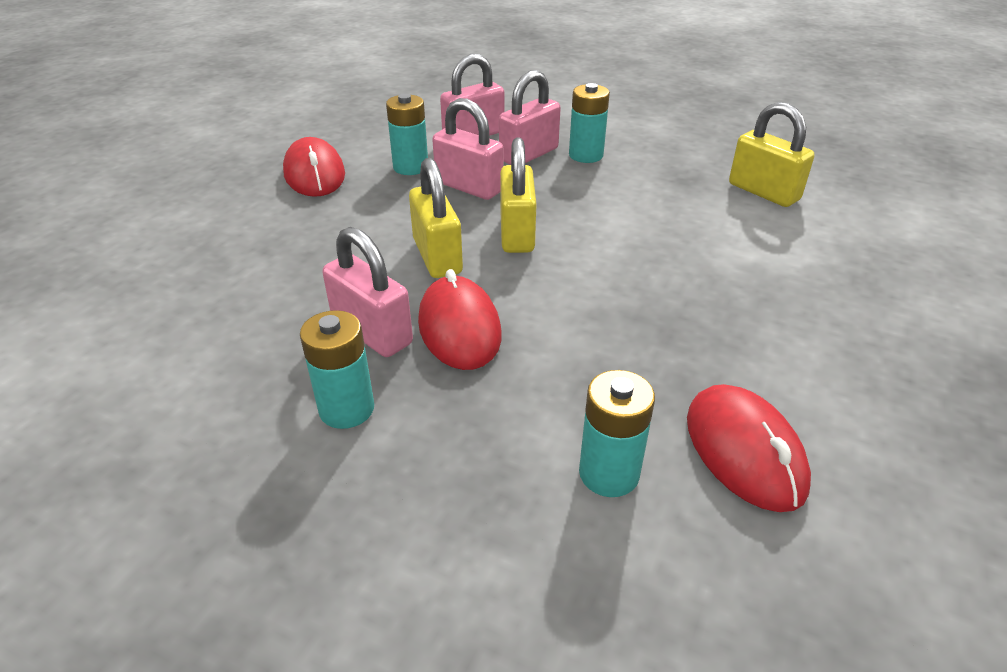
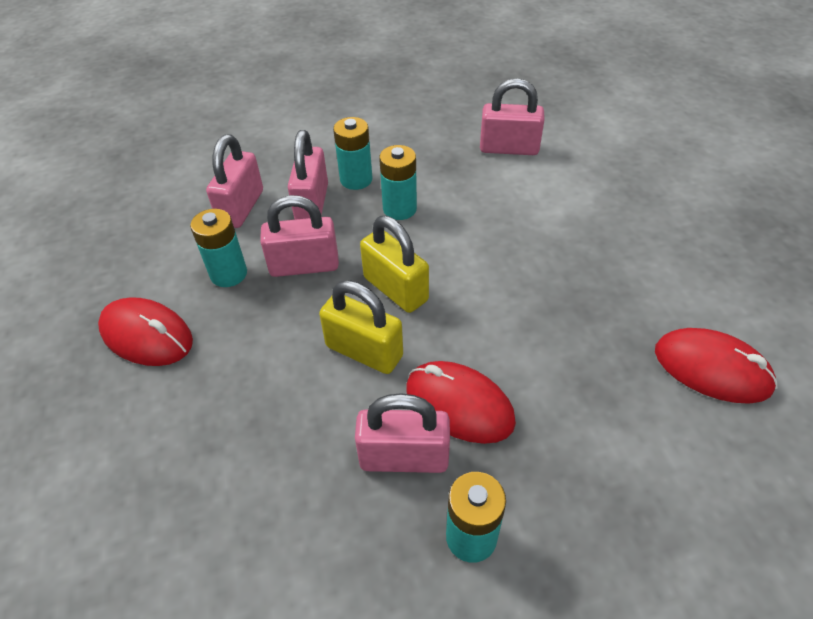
camera: 40 degrees left, 10 degrees up
turquoise battery [579,370,655,497] -> turquoise battery moved to [379,145,417,220]
yellow padlock [729,102,815,207] -> pink padlock [480,78,545,155]

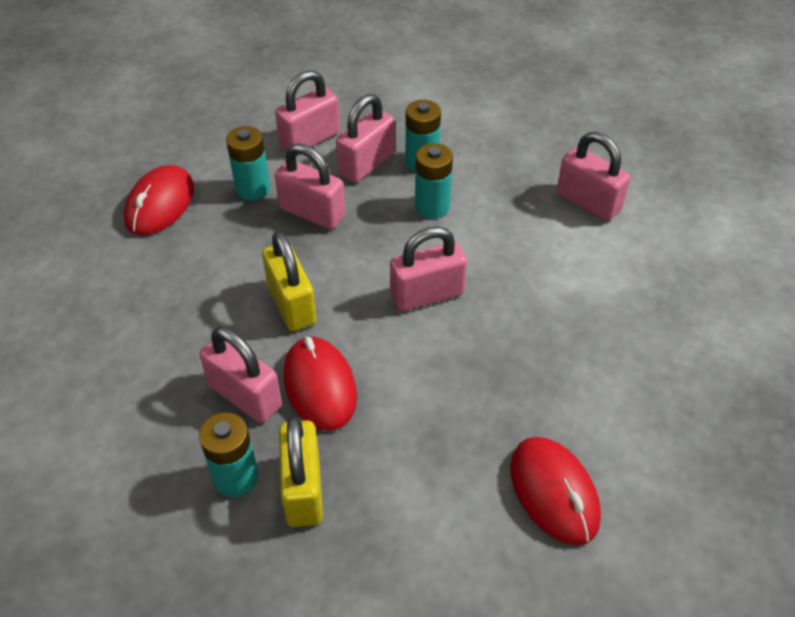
camera: 35 degrees right, 0 degrees up
red mouse [98,297,193,366] -> red mouse turned 45 degrees clockwise [124,165,194,236]
yellow padlock [360,216,429,313] -> yellow padlock moved to [279,416,323,527]
none -> pink padlock [390,226,467,311]

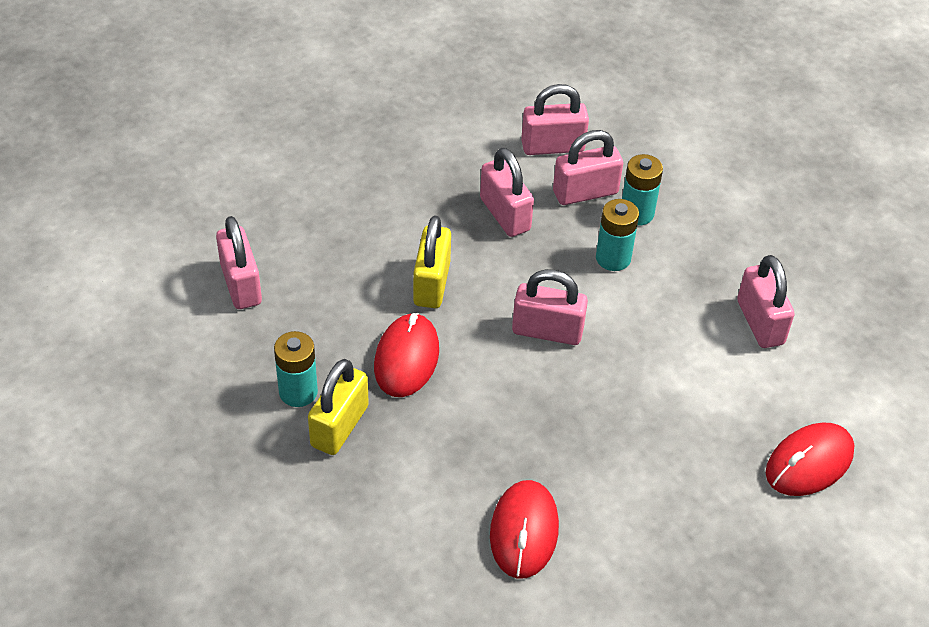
camera: 30 degrees right, 0 degrees up
red mouse [124,165,194,236] -> red mouse moved to [766,423,855,496]
pink padlock [200,327,282,423] -> pink padlock moved to [216,216,262,309]
turquoise battery [226,126,270,200] -> none

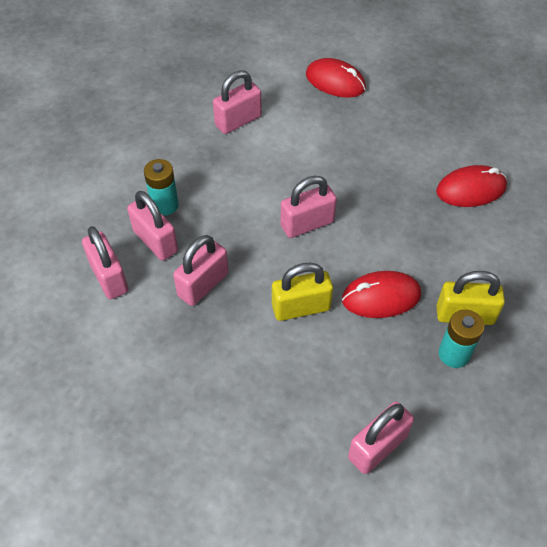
camera: 110 degrees left, 5 degrees up
pink padlock [512,269,588,345] -> pink padlock turned 75 degrees clockwise [281,176,337,238]
turquoise battery [596,199,639,271] -> none

